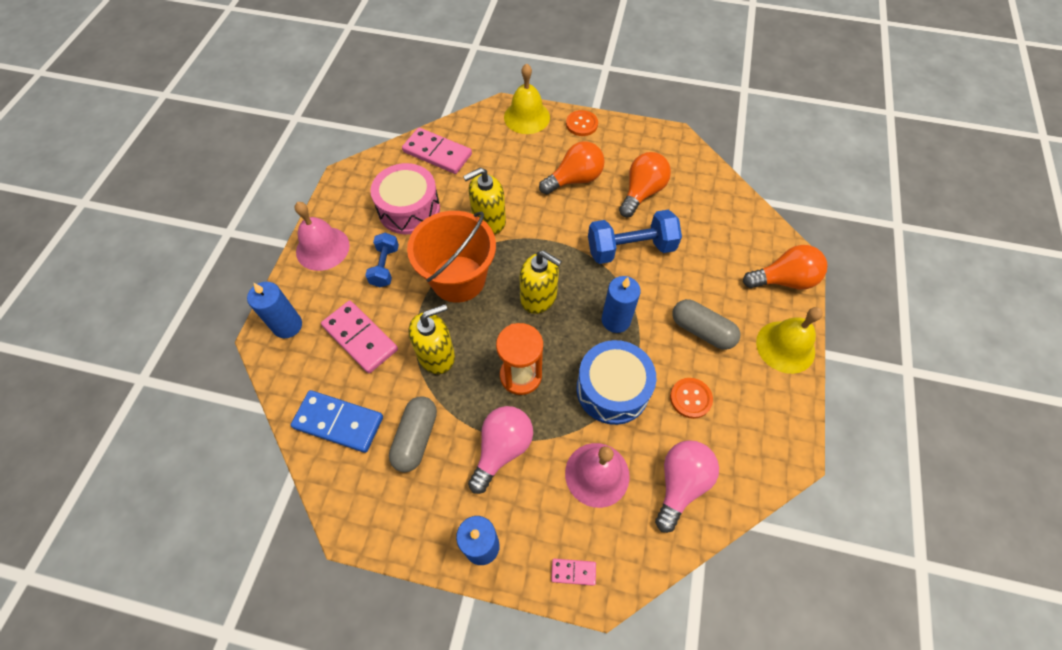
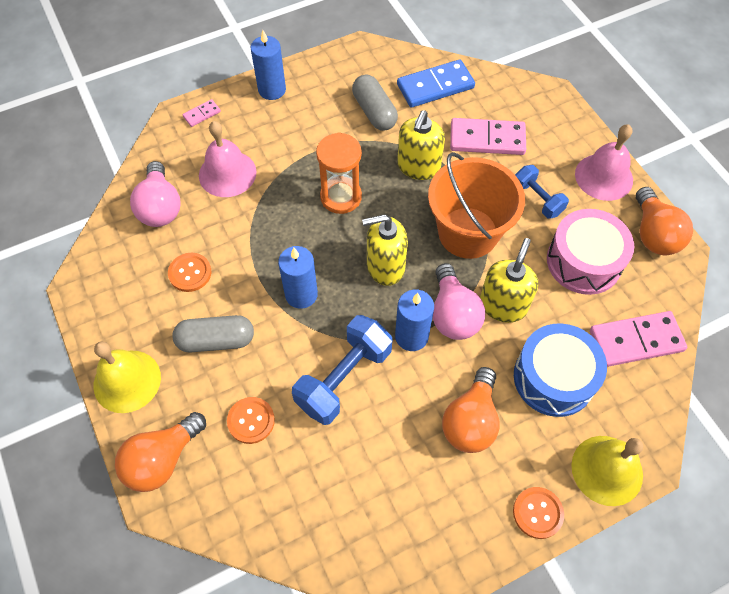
camera: 140 degrees right, 0 degrees up
blue candle [247,282,302,338] -> blue candle moved to [395,290,434,351]
pink light bulb [468,406,533,494] -> pink light bulb moved to [433,263,485,340]
blue drum [577,340,656,425] -> blue drum moved to [514,323,607,417]
orange light bulb [619,152,671,217] -> orange light bulb moved to [636,187,693,255]
none -> orange button [227,397,275,444]

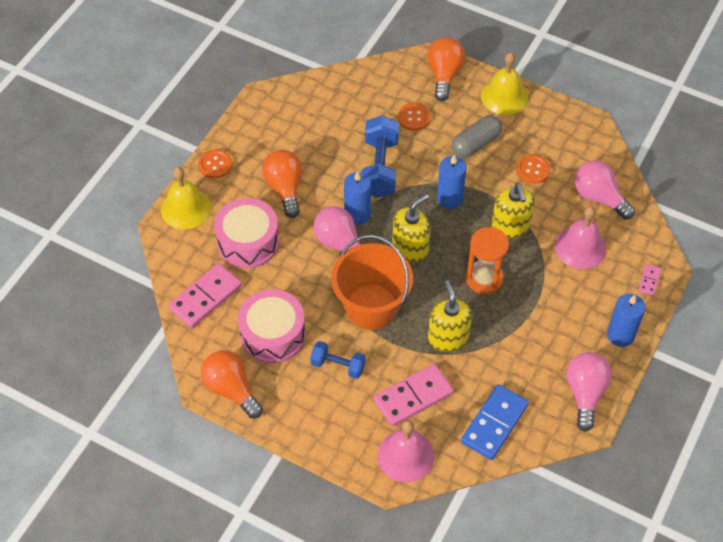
camera: 145 degrees right, 5 degrees down
grey capsule [352,75,398,130] -> none
yellow soap dispenser [480,238,539,323] -> yellow soap dispenser moved to [491,183,535,239]
blue drum [514,323,607,417] -> pink drum [214,198,279,268]
pink bell [575,124,633,201] -> pink bell moved to [378,420,434,483]
none -> pink light bulb [566,352,611,432]

